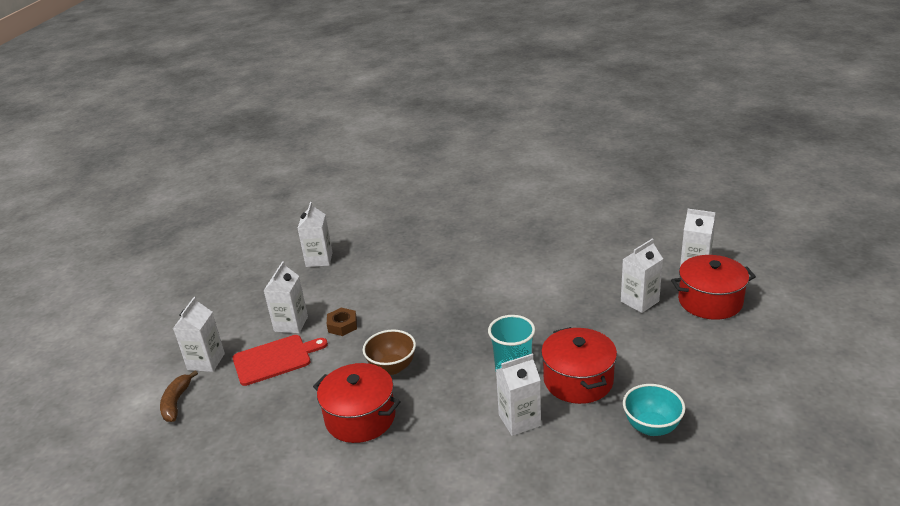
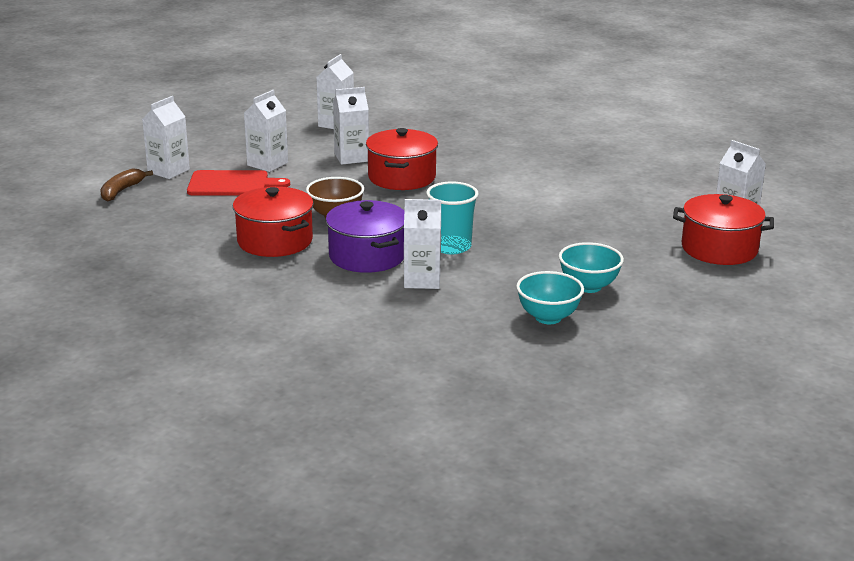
camera: 20 degrees right, 5 degrees down
brown nut [327,308,357,336] -> none
red pot [541,327,617,404] -> red pot moved to [366,128,438,190]
white carton [621,239,663,313] -> white carton moved to [333,87,369,165]
none -> purple pot [326,200,404,273]
none -> turquoise bowl [559,242,624,293]

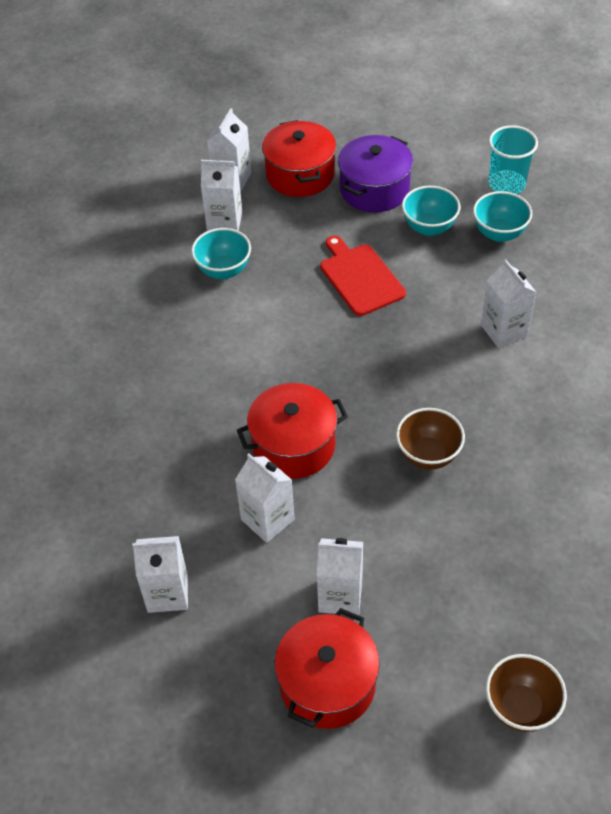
camera: 115 degrees left, 25 degrees up
brown banana [100,168,153,202] -> brown bowl [486,654,567,732]
white carton [142,96,190,179] -> white carton moved to [201,160,242,231]
red cutting board [187,170,290,196] -> red cutting board moved to [320,235,406,316]
red pot [233,187,314,257] -> red pot moved to [275,608,380,729]
purple pot [326,200,404,273] -> purple pot moved to [338,135,413,212]
turquoise cup [426,182,479,254] -> turquoise cup moved to [489,125,538,194]
none -> turquoise bowl [191,228,251,279]

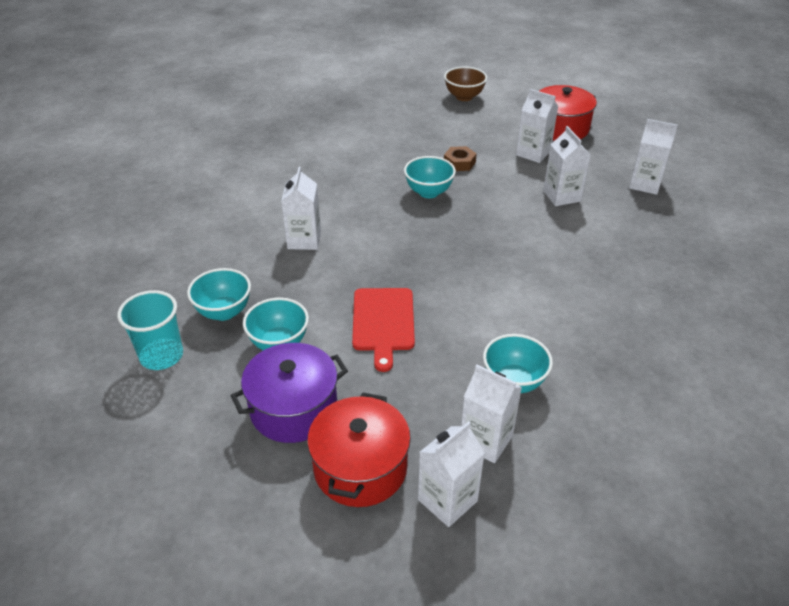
camera: 155 degrees left, 10 degrees down
red pot [237,383,348,479] -> none
brown bowl [396,408,465,470] -> turquoise bowl [404,156,456,198]
none -> brown nut [444,146,477,171]

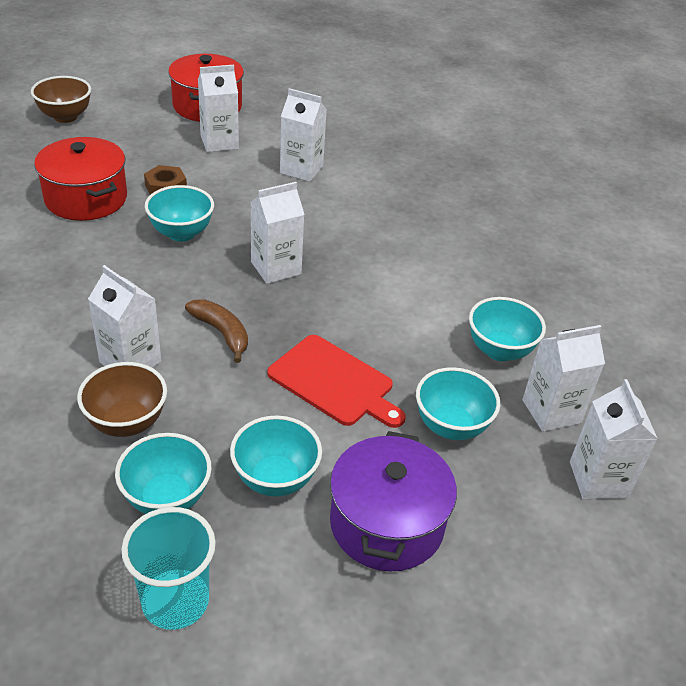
camera: 55 degrees left, 0 degrees up
red pot [307,392,411,507] -> red pot moved to [34,137,127,221]
white carton [629,119,678,195] -> white carton moved to [251,182,305,284]
none -> brown bowl [77,362,167,437]
none -> brown banana [185,299,248,363]
none -> turquoise bowl [416,367,500,440]

